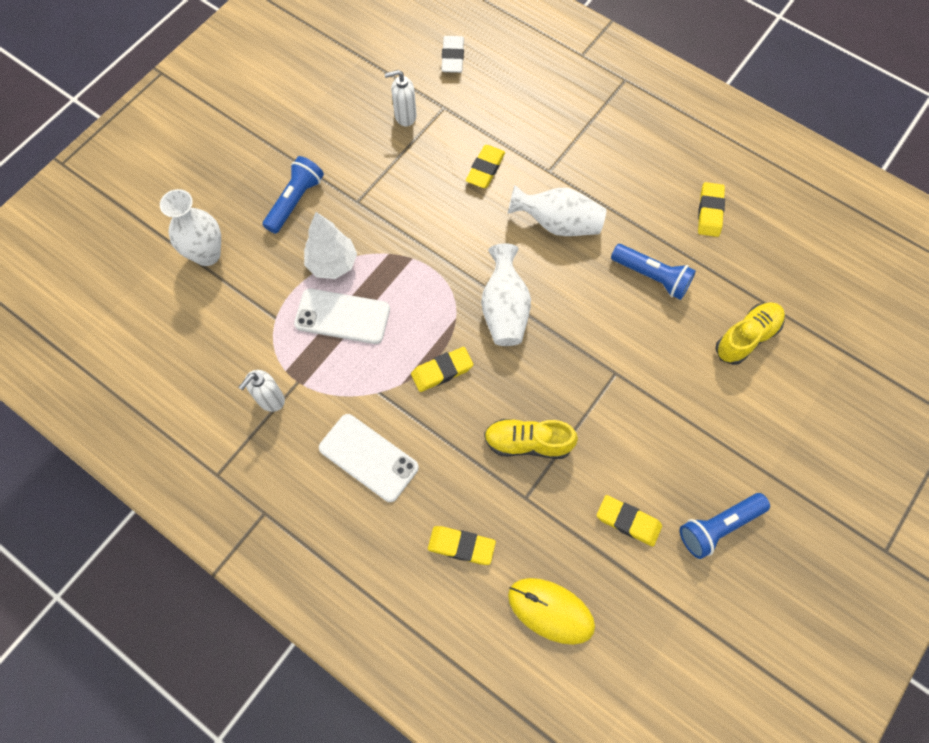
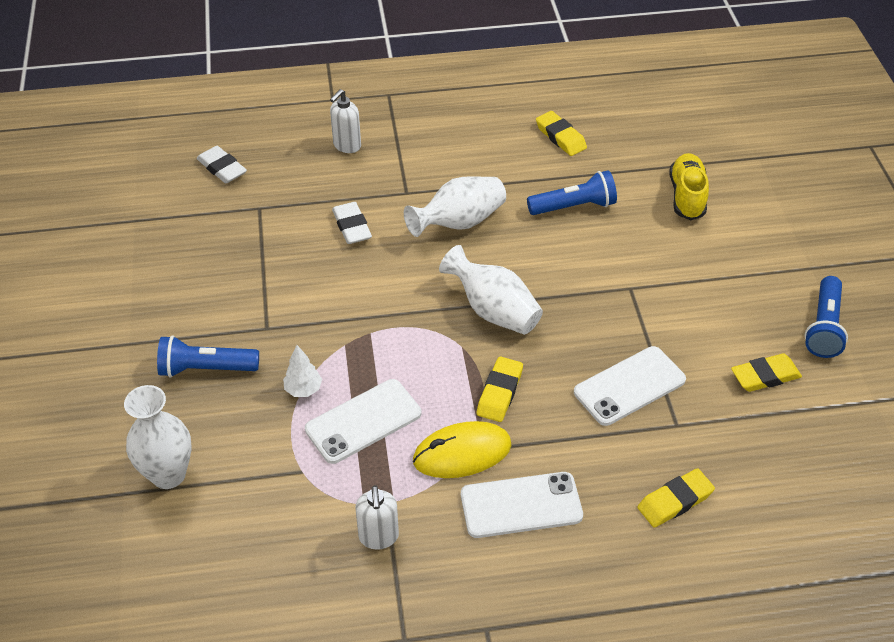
camera: 45 degrees left, 20 degrees down
blue flashlight [263,156,324,234] -> blue flashlight turned 75 degrees counterclockwise [157,335,259,378]
white tree [304,212,357,279] -> white tree [283,345,322,397], size x0.60
white soap dispenser [384,70,417,126] -> white soap dispenser moved to [330,89,361,153]
yellow eraser [466,145,505,188] -> white eraser [332,202,372,244]
yellow shoe [484,419,578,459] -> white phone [574,346,686,426]
yellow mouse [508,578,595,645] -> yellow mouse moved to [413,421,512,478]

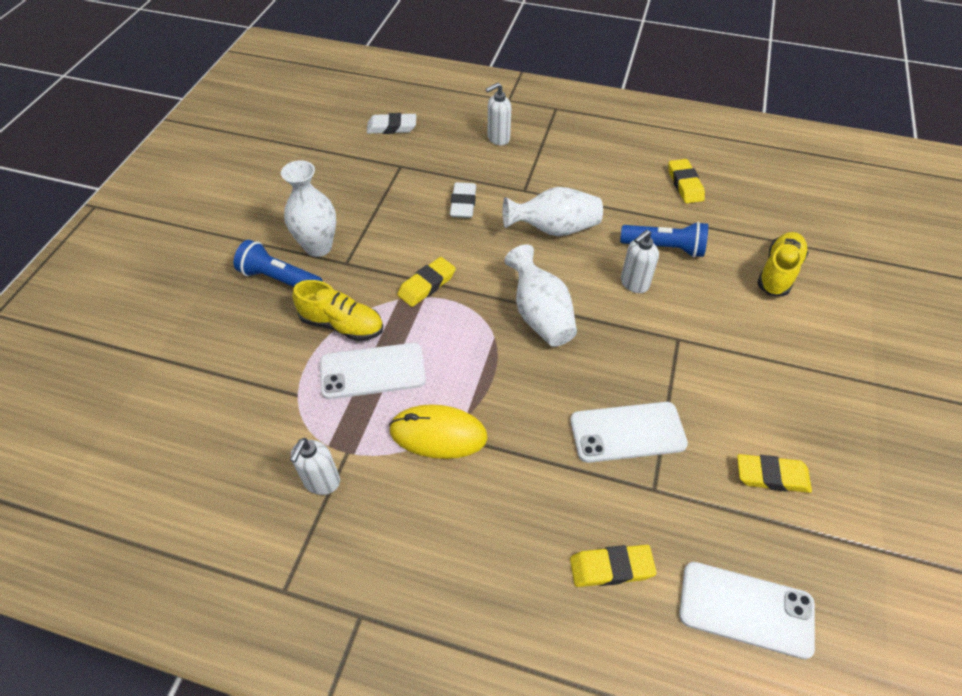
camera: 25 degrees right, 5 degrees up
white vase [124,385,192,489] -> white vase moved to [281,160,336,257]
white eraser [197,146,247,183] -> white eraser turned 75 degrees counterclockwise [367,113,416,134]
white tree [283,345,322,397] -> yellow shoe [292,280,383,341]
white phone [461,472,583,538] -> white phone moved to [679,562,815,659]
yellow eraser [477,356,523,422] -> yellow eraser moved to [397,257,456,307]
blue flashlight [805,276,848,358] -> none
none -> white soap dispenser [621,230,659,293]

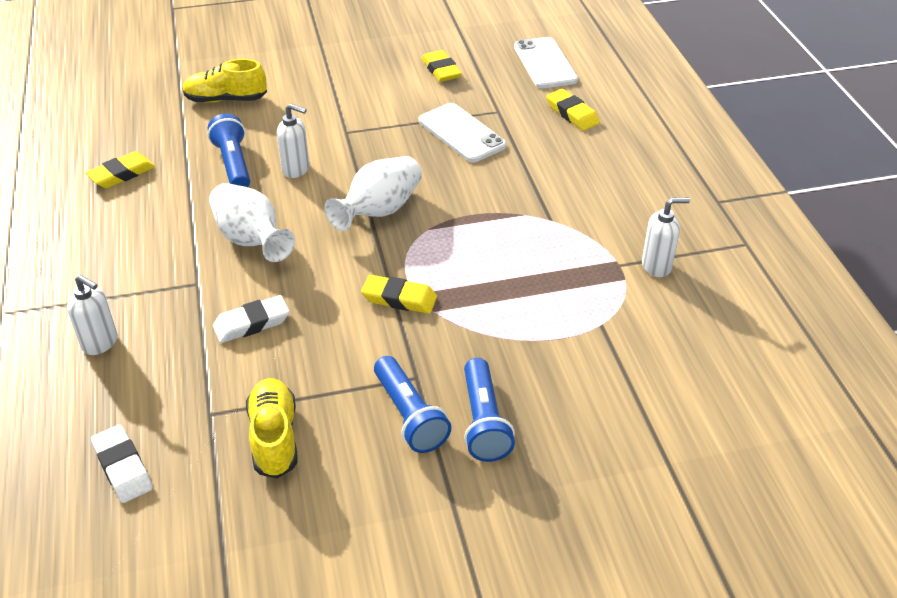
camera: 120 degrees left, 10 degrees down
white vase [281,160,336,257] -> blue flashlight [374,356,451,453]
yellow shoe [292,280,383,341] -> yellow shoe moved to [246,378,298,478]
white phone [320,343,426,399] -> none
yellow mouse [389,404,488,459] -> none

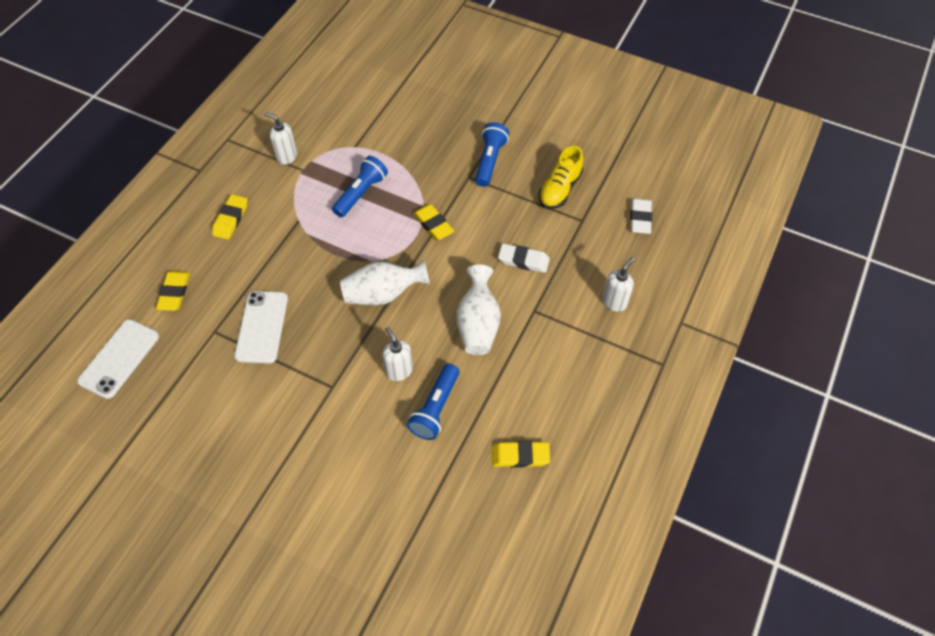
camera: 140 degrees left, 15 degrees up
white soap dispenser [67,275,117,355] -> white soap dispenser turned 60 degrees clockwise [602,257,635,312]
yellow shoe [182,59,267,103] -> none
yellow eraser [422,50,462,82] -> yellow eraser moved to [212,194,247,240]
blue flashlight [464,358,515,462] -> blue flashlight moved to [332,156,388,217]

